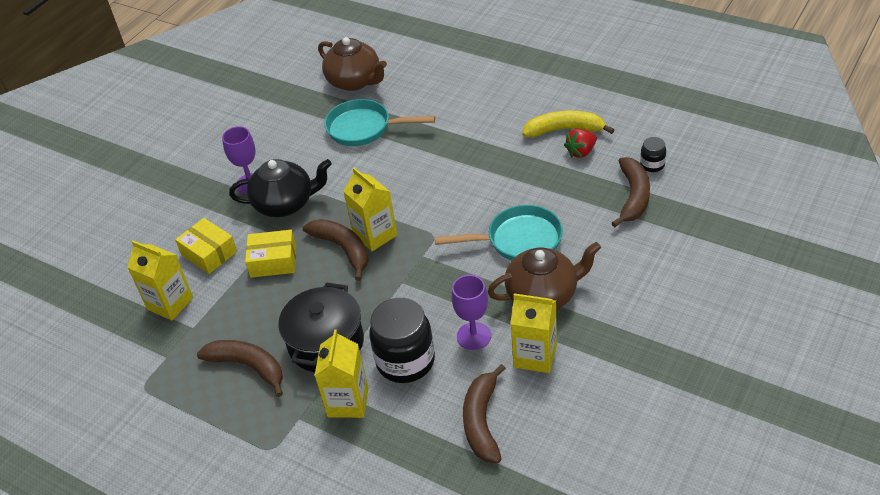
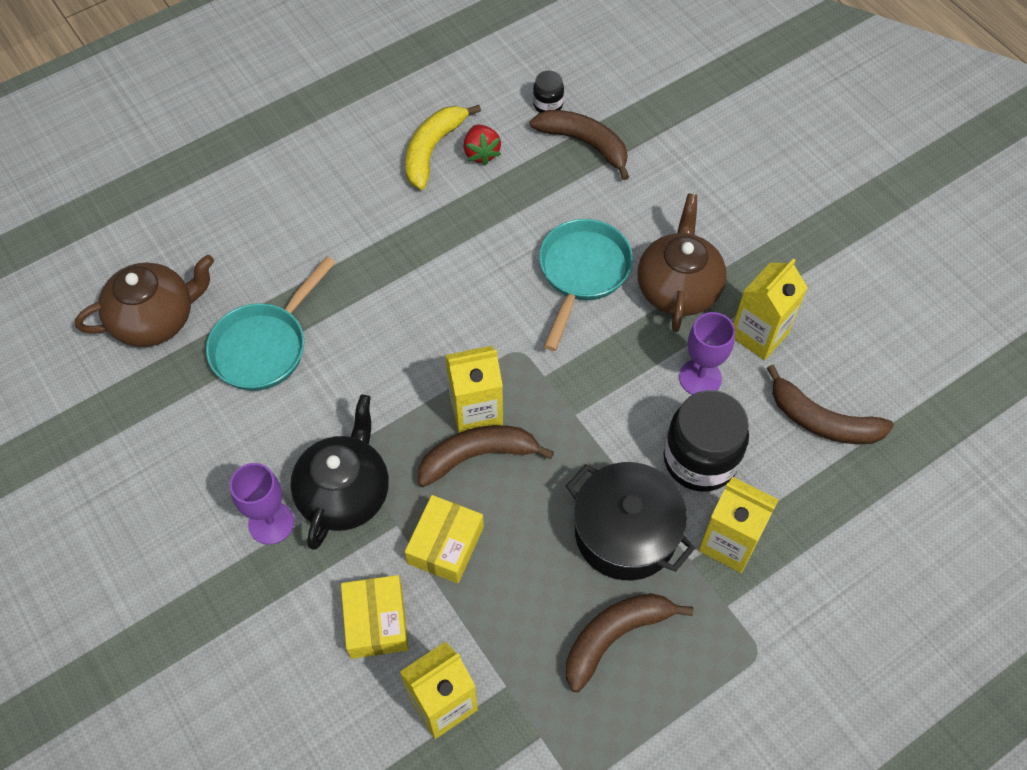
camera: 70 degrees left, 15 degrees up
yellow box [175,218,237,274] -> yellow box turned 75 degrees counterclockwise [341,575,409,659]

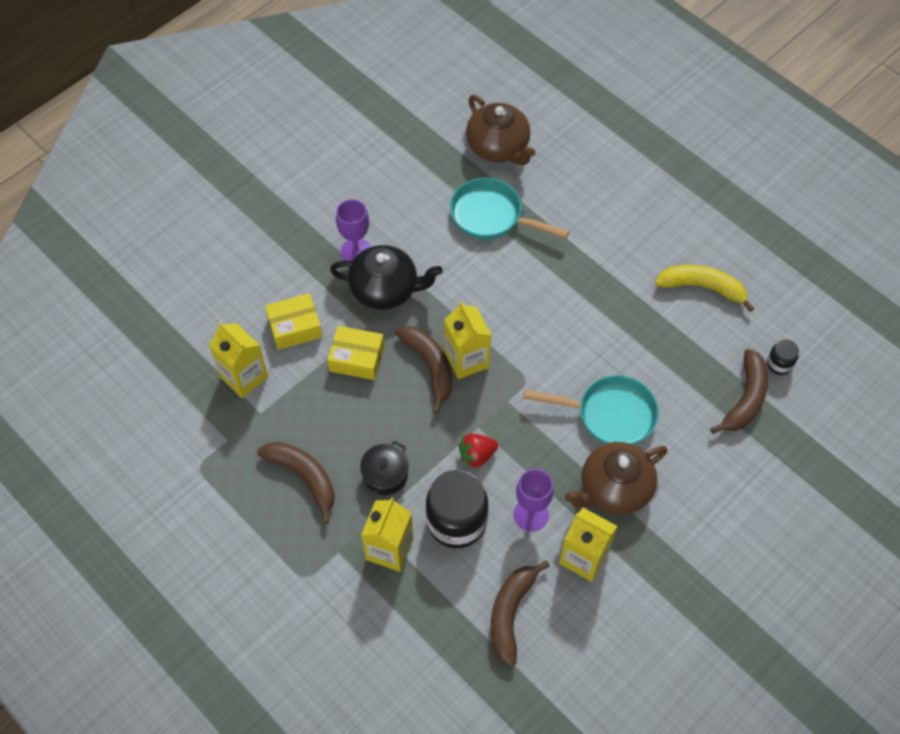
camera: 80 degrees right, 0 degrees up
red strawberry [463,125,501,166] -> red strawberry moved to [458,434,498,469]
black pot [566,462,695,580] -> black pot [360,441,409,495], size x0.58
brown teapot [638,193,727,332] -> brown teapot turned 150 degrees clockwise [565,442,667,515]

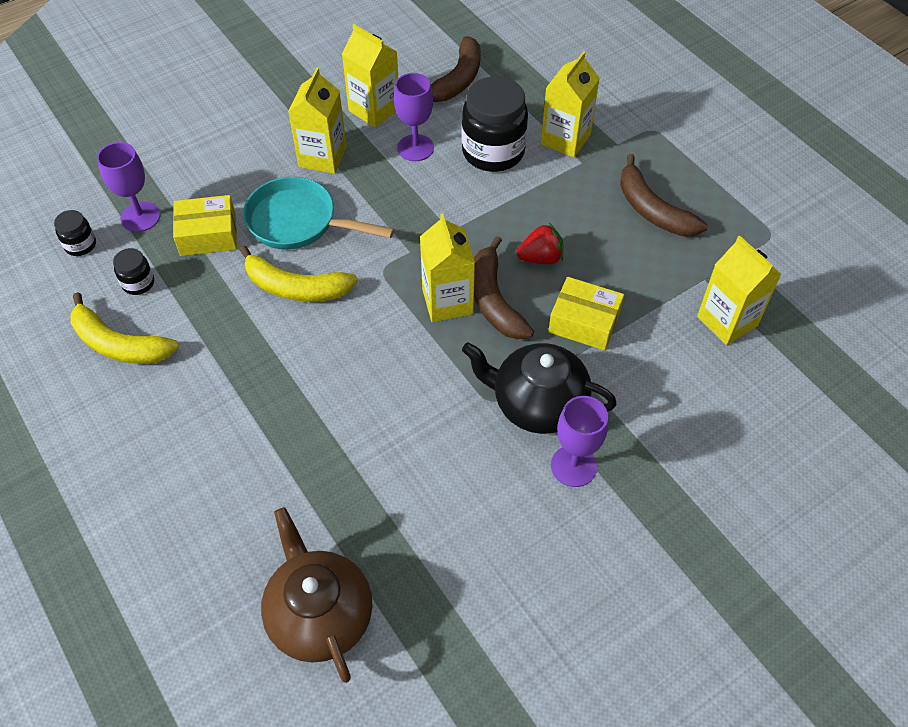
camera: 170 degrees left, 5 degrees down
yellow box [265,293,323,350] -> yellow box moved to [173,195,237,256]
black pot [360,441,409,495] -> none
turquoise pan [450,178,570,239] -> none
red strawberry [458,434,498,469] -> red strawberry moved to [517,222,564,264]
brown teapot [565,442,667,515] -> yellow carton [288,67,347,174]
brown banana [710,349,768,434] -> purple goblet [97,142,160,232]
none -> black jar [113,248,154,295]
none -> yellow banana [239,245,358,302]

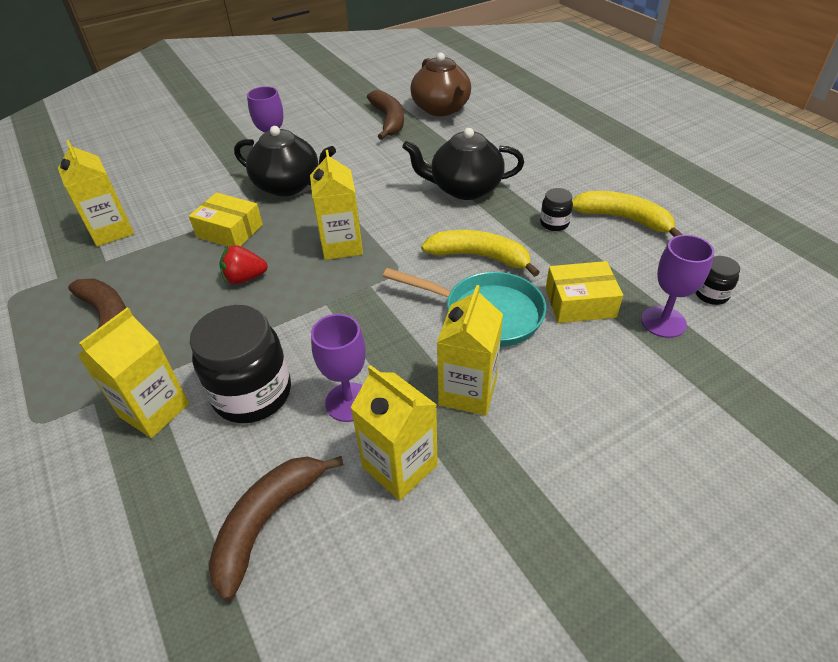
camera: 175 degrees left, 10 degrees down
black jar [113,248,154,295] -> black jar moved to [540,188,573,231]
brown banana [474,236,534,339] -> brown banana moved to [367,90,404,140]
none -> black teapot [402,128,524,200]

